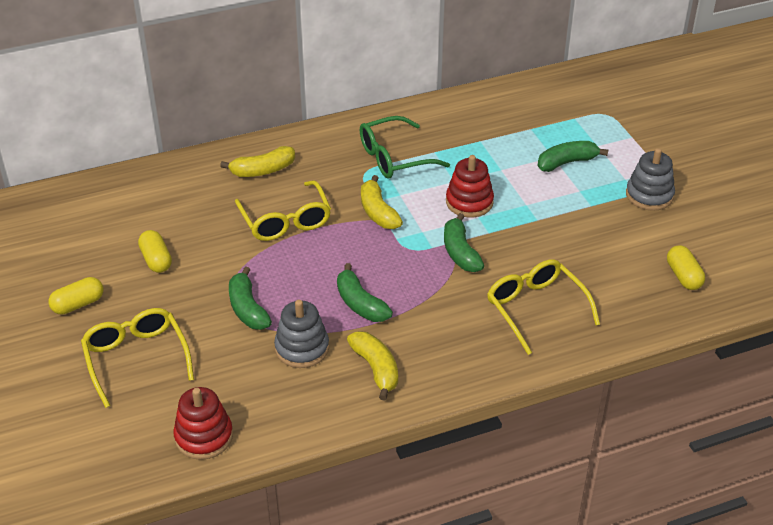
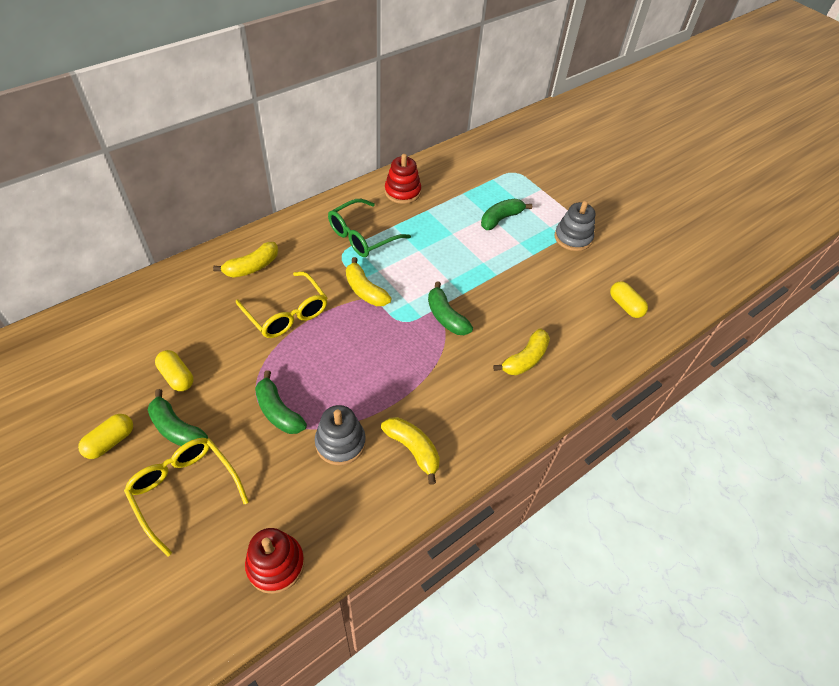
camera: 20 degrees left, 10 degrees up
green banana [337,263,393,322] -> green banana moved to [148,389,208,446]
red stacking toy [446,155,494,217] -> red stacking toy moved to [385,154,421,204]
yellow glasses [487,259,600,355] -> yellow banana [493,328,550,375]

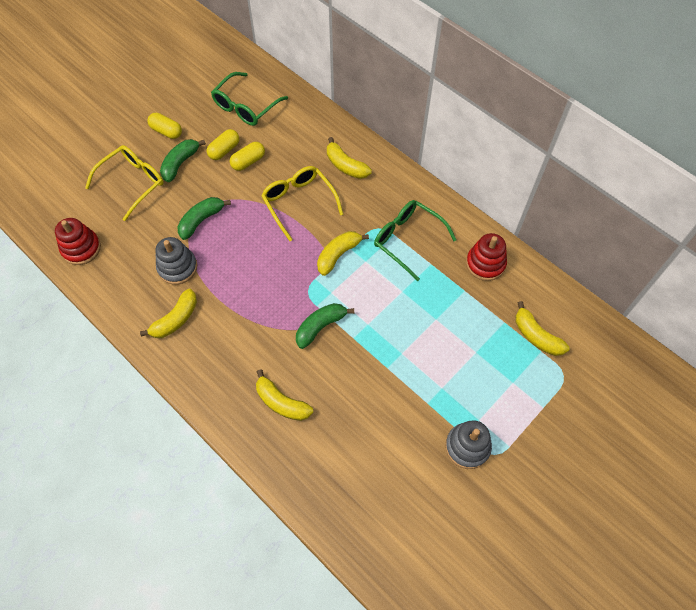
camera: 85 degrees right, 10 degrees up
yellow glasses [236,271,328,338] -> yellow glasses turned 105 degrees clockwise [261,166,343,241]
green banana [481,199,532,230] -> none
yellow capsule [610,281,648,318] -> yellow capsule moved to [230,142,265,171]
none -> green glasses [211,72,288,126]
none -> yellow banana [516,301,570,356]

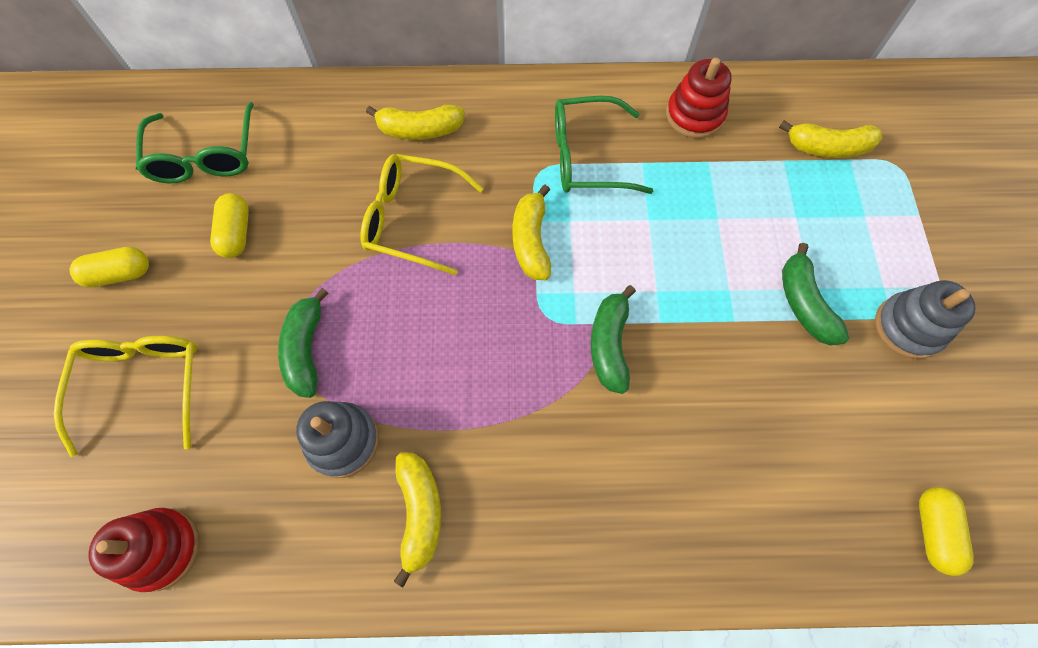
camera: 45 degrees left, 5 degrees up
green banana [160,139,206,182] -> green banana moved to [782,243,849,346]
yellow capsule [230,142,265,171] -> yellow capsule moved to [919,487,974,576]
yellow banana [256,369,313,421] -> none

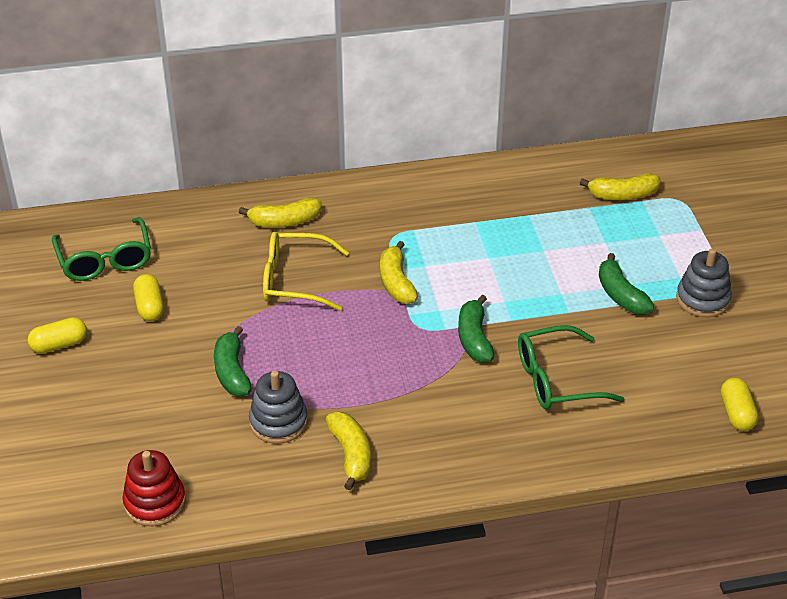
camera: 10 degrees left, 25 degrees down
yellow glasses [54,336,197,457] -> none
green glasses [555,96,653,194] -> green glasses moved to [518,325,624,410]
red stacking toy [666,58,732,139] -> none

